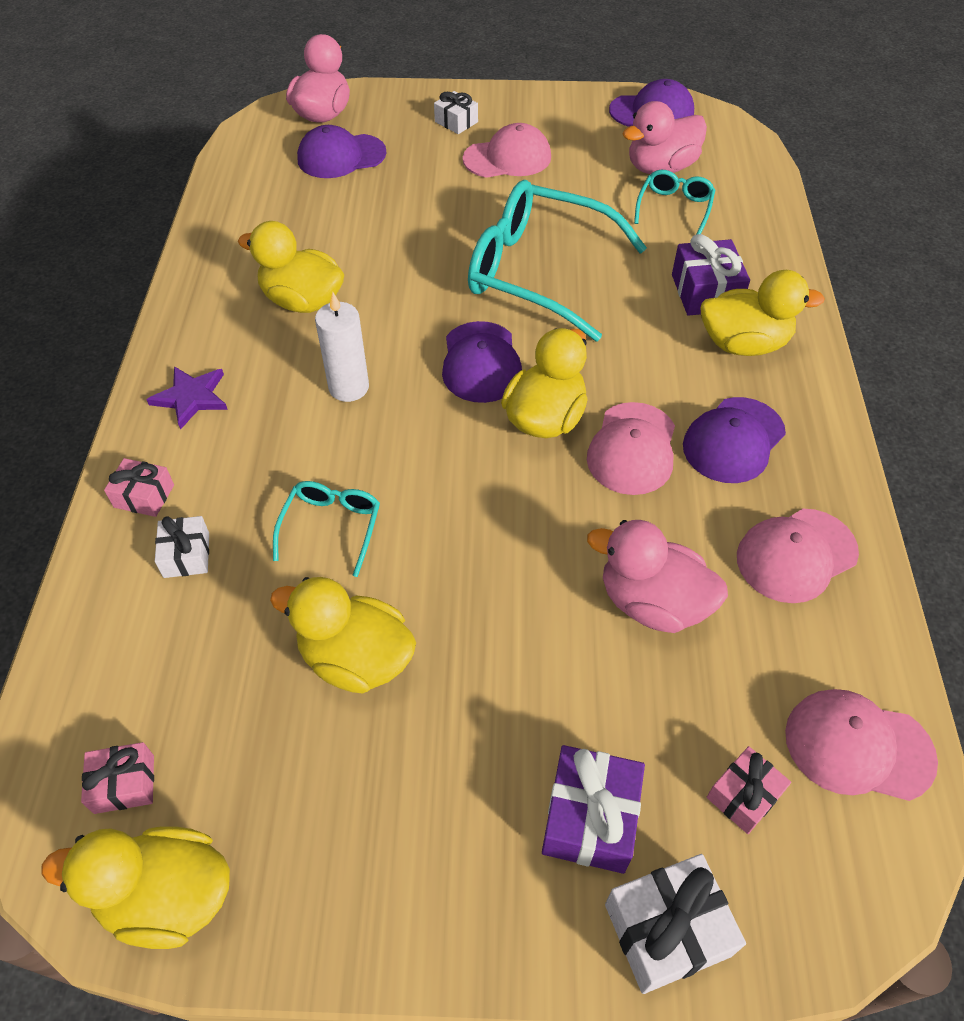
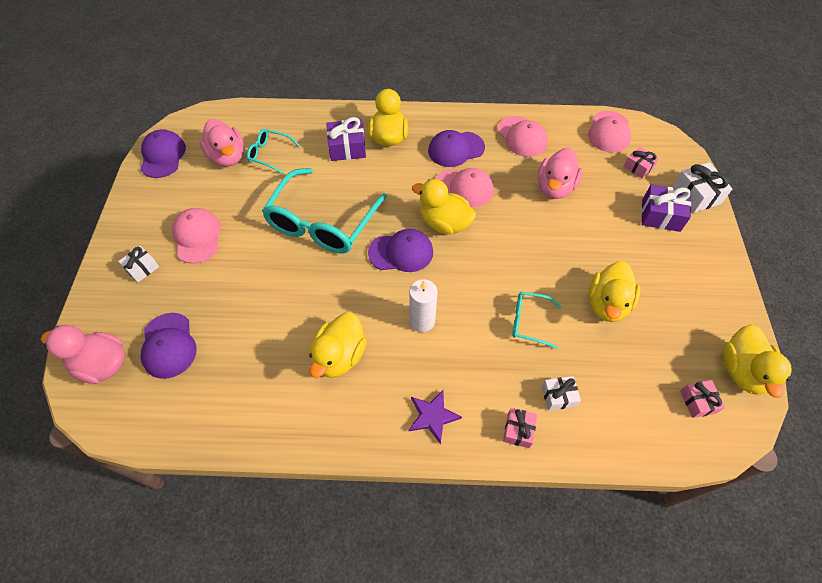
camera: 90 degrees left, 5 degrees up
purple cap [683,397,786,483] -> purple cap turned 120 degrees clockwise [428,130,485,167]

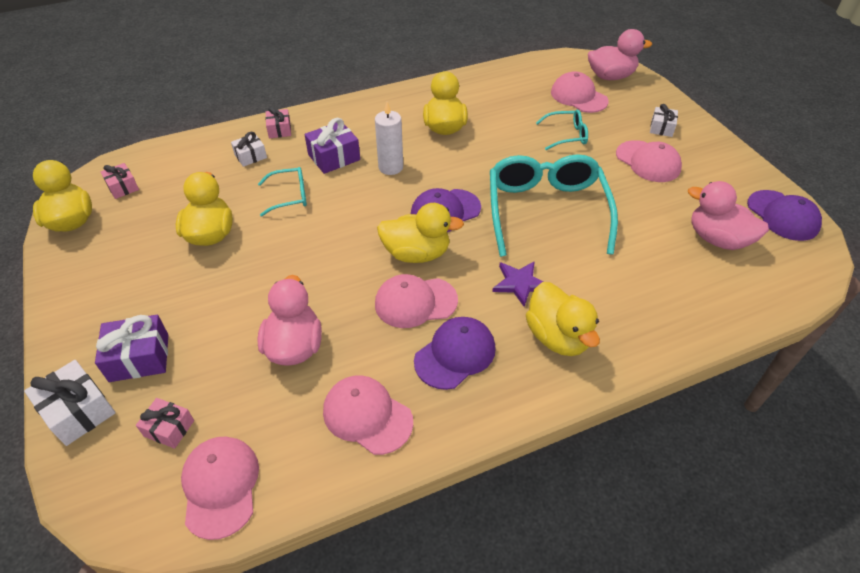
camera: 155 degrees right, 10 degrees down
purple cap [141,313,197,379] -> pink cap [551,71,609,113]
turquoise glasses [247,129,300,174] -> turquoise glasses moved to [536,109,588,150]
purple gift [326,117,366,161] -> purple gift moved to [304,118,360,174]
purple star [408,390,462,444] -> purple star moved to [492,261,543,307]

